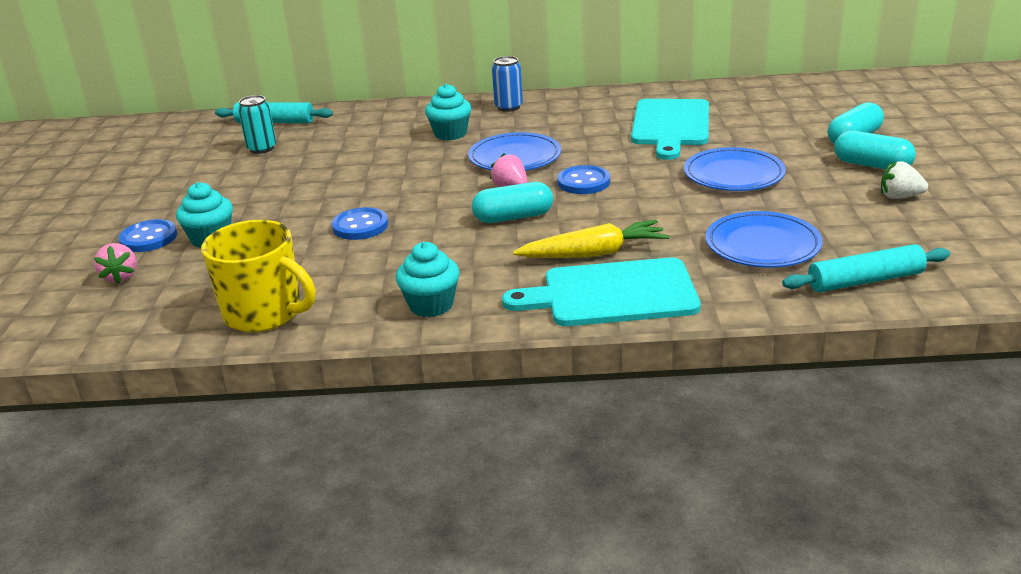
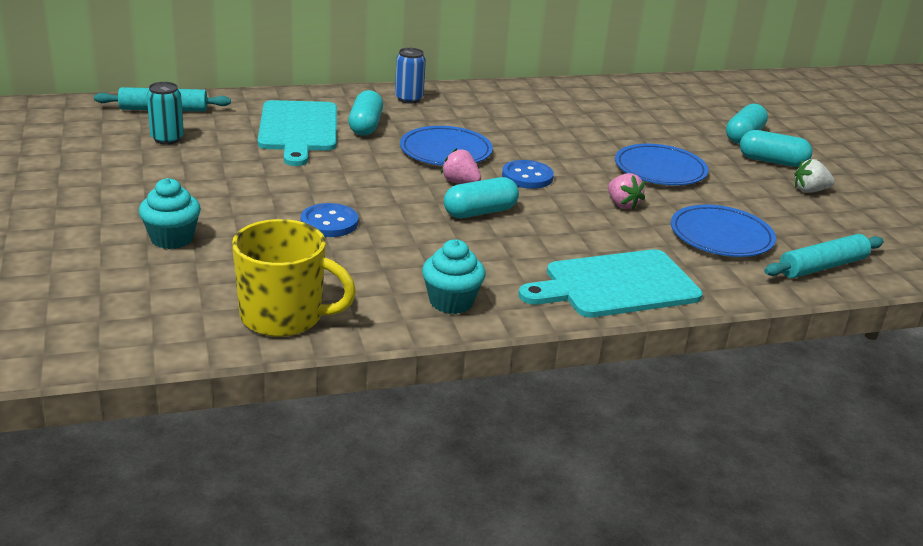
camera: 20 degrees left, 0 degrees up
pink strawberry [94,243,137,284] -> pink strawberry moved to [608,173,645,209]
blue button [118,219,177,252] -> none
turquoise cupcake [425,84,472,141] -> turquoise capsule [348,90,383,136]
yellow carrot [513,220,669,258] -> none
turquoise cutting board [631,99,709,160] -> turquoise cutting board moved to [258,100,337,166]

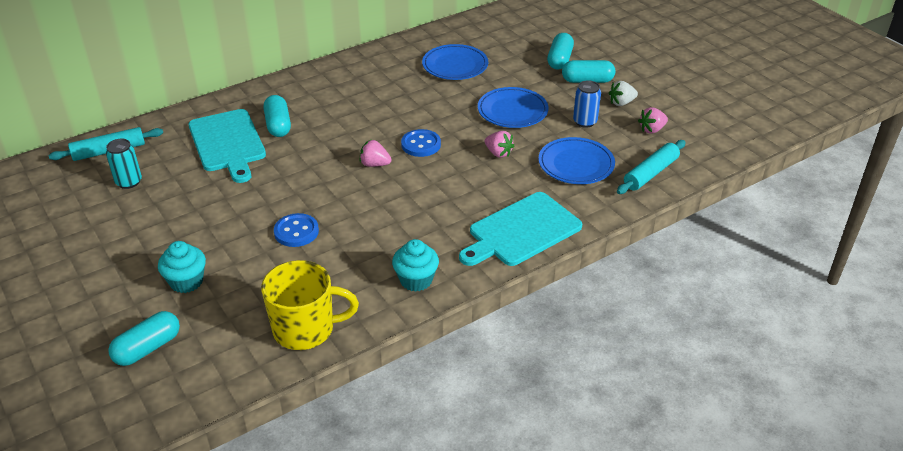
camera: 15 degrees left, 10 degrees up
blue can [395,48,426,104] -> blue can moved to [573,80,601,128]
blue plate [400,126,493,166] -> blue plate moved to [422,44,488,80]
turquoise capsule [444,177,519,218] -> turquoise capsule moved to [108,311,180,366]
none -> pink strawberry [638,107,668,134]

